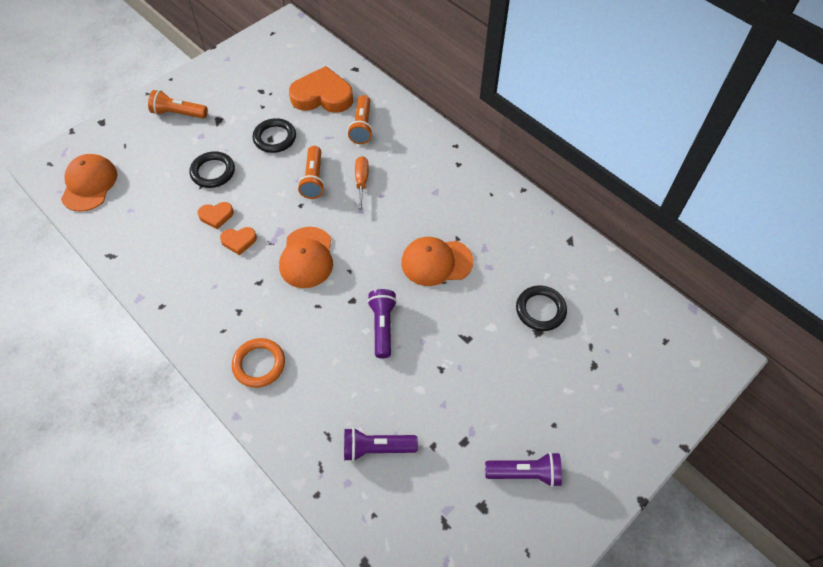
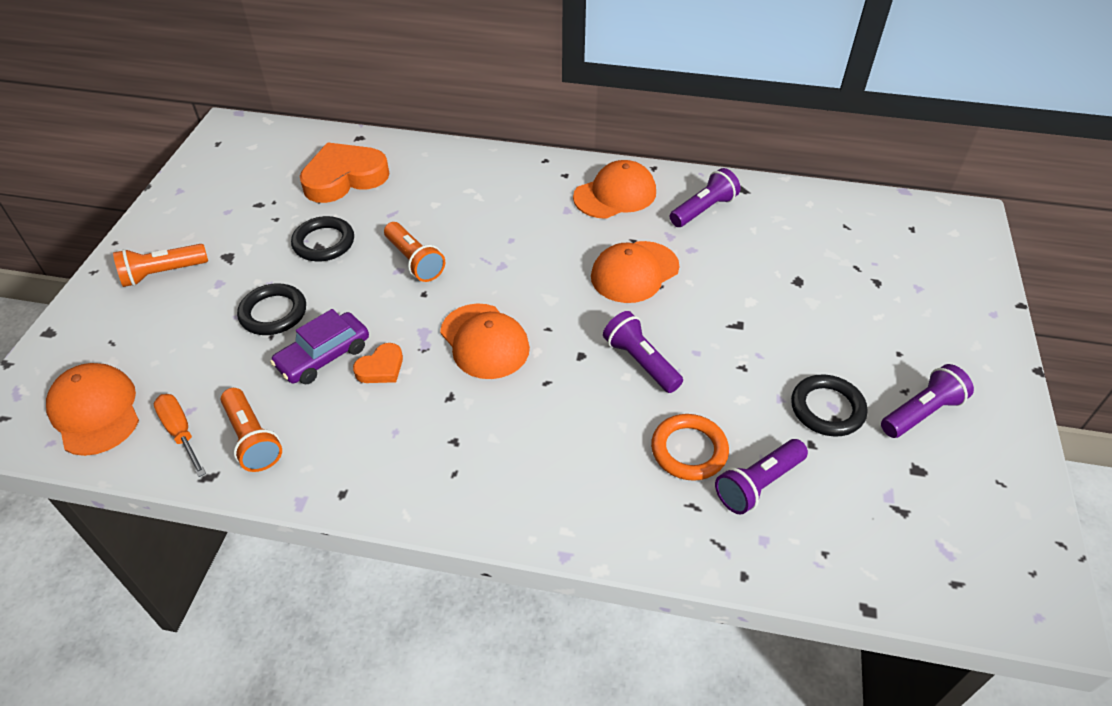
camera: 35 degrees left, 10 degrees down
orange heart [197,202,234,229] -> purple car [270,309,369,384]
orange ring [232,338,285,388] -> orange ring moved to [651,414,729,481]
orange flashlight [348,95,373,144] -> orange flashlight moved to [221,388,282,472]
orange screwdriver [355,156,369,212] -> orange screwdriver moved to [154,394,206,477]
black ring [516,286,567,331] -> black ring moved to [791,374,867,437]
none -> orange cap [573,160,656,219]
none -> purple flashlight [670,168,740,227]

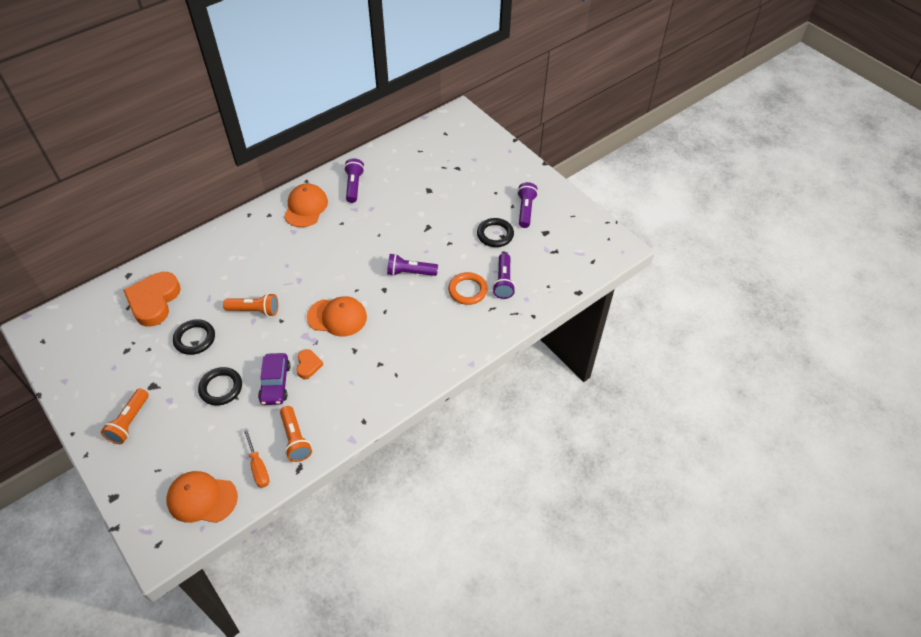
camera: 50 degrees left, 5 degrees up
orange screwdriver [154,394,206,477] -> orange screwdriver turned 120 degrees counterclockwise [243,428,270,488]
orange flashlight [221,388,282,472] -> orange flashlight turned 60 degrees clockwise [280,406,312,462]
orange cap [591,241,679,303] -> none

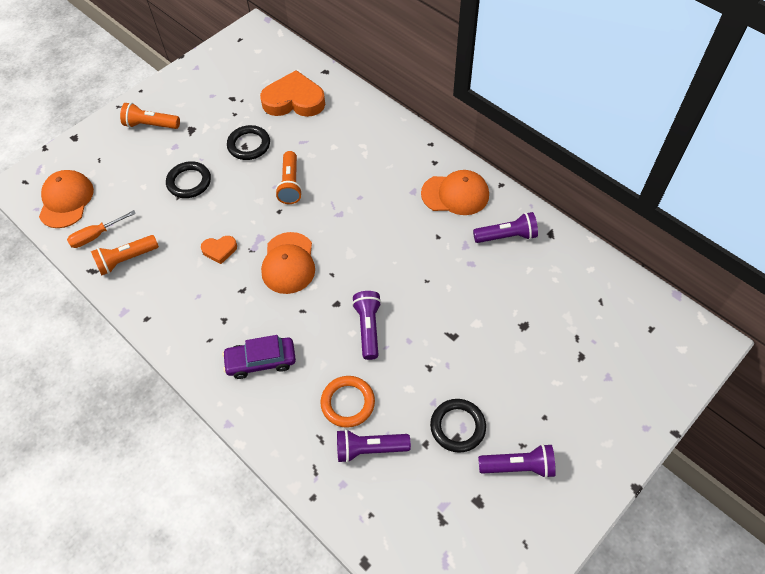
camera: 85 degrees right, 5 degrees up
purple car [258,353,290,405] -> purple car moved to [222,335,296,379]

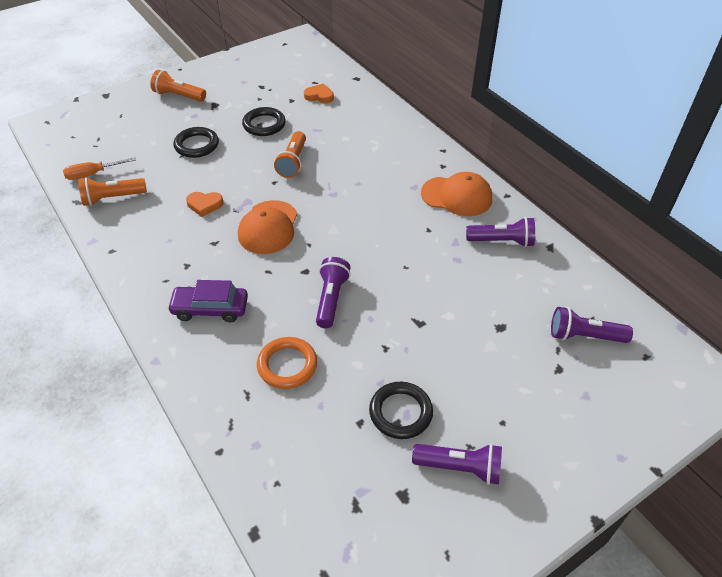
camera: 10 degrees right, 10 degrees down
orange cap [39,170,94,228] -> none
orange heart [260,70,325,117] -> orange heart [304,84,334,103], size x0.48
purple flashlight [337,429,411,463] -> purple flashlight moved to [551,307,633,343]

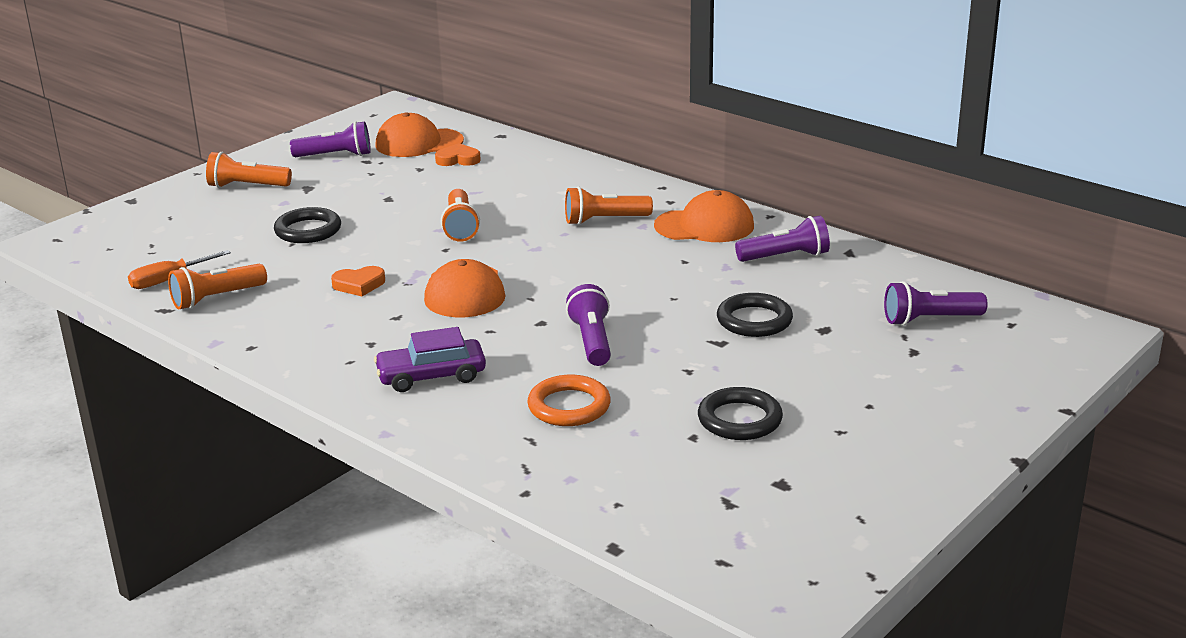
camera: 15 degrees left, 20 degrees down
black ring [242,107,286,136] -> black ring moved to [717,293,793,337]
purple flashlight [412,444,502,485] -> purple flashlight moved to [290,121,371,157]
none -> orange cap [375,112,464,157]
none -> orange flashlight [565,186,653,225]

